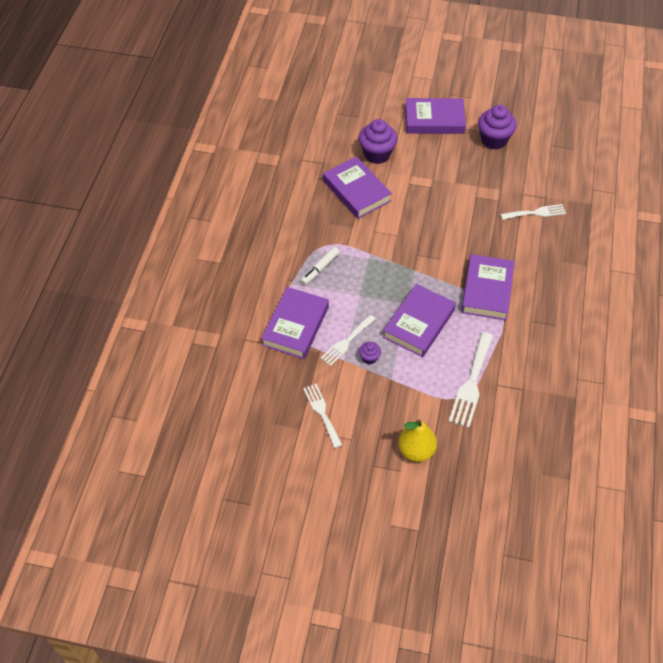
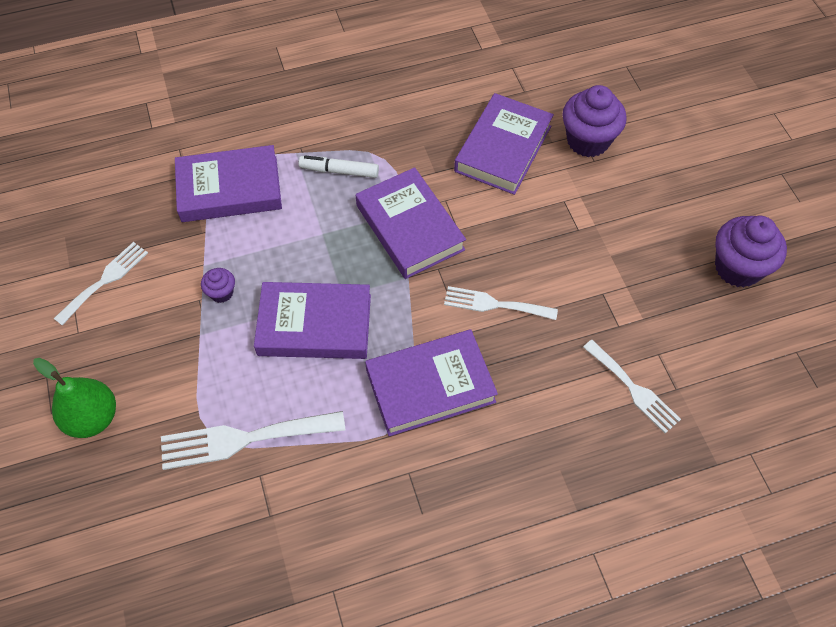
camera: 60 degrees right, 5 degrees up
white fork [320,315,376,366] -> white fork moved to [444,286,558,320]
yellow pear [398,419,437,462] -> green pear [33,358,116,438]
purple book [405,98,466,134] -> purple book moved to [356,167,466,279]

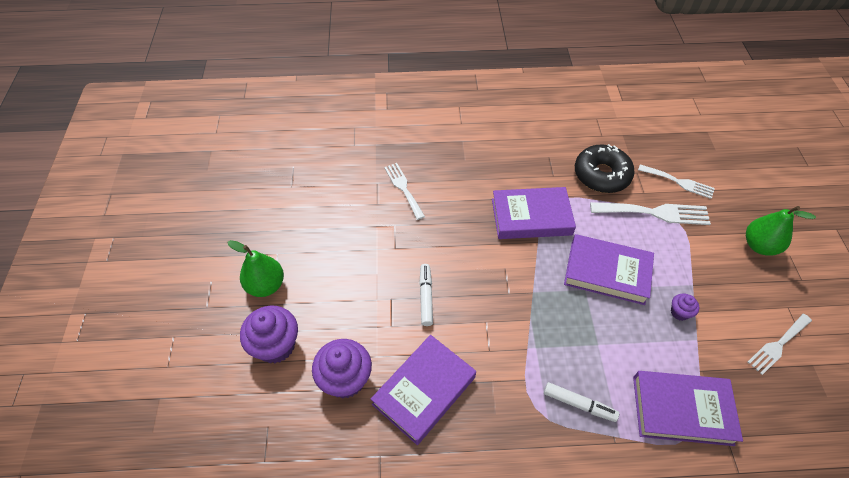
camera: 165 degrees left, 5 degrees down
purple book [356,167,466,279] -> none
white fork [444,286,558,320] -> white fork moved to [638,164,715,199]
purple cupcake [715,216,787,288] -> purple cupcake moved to [240,306,298,363]
none -> green pear [227,240,284,297]
none -> white marker [419,264,433,326]
none -> black donut [575,144,635,193]

